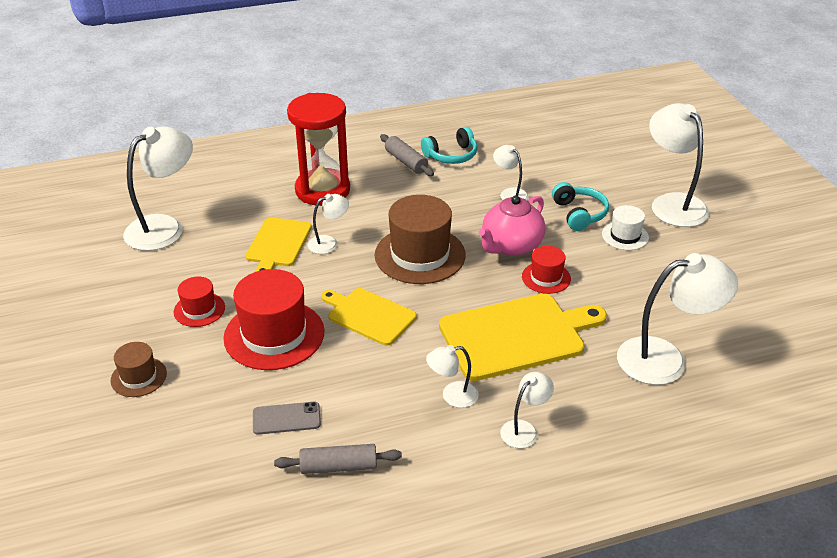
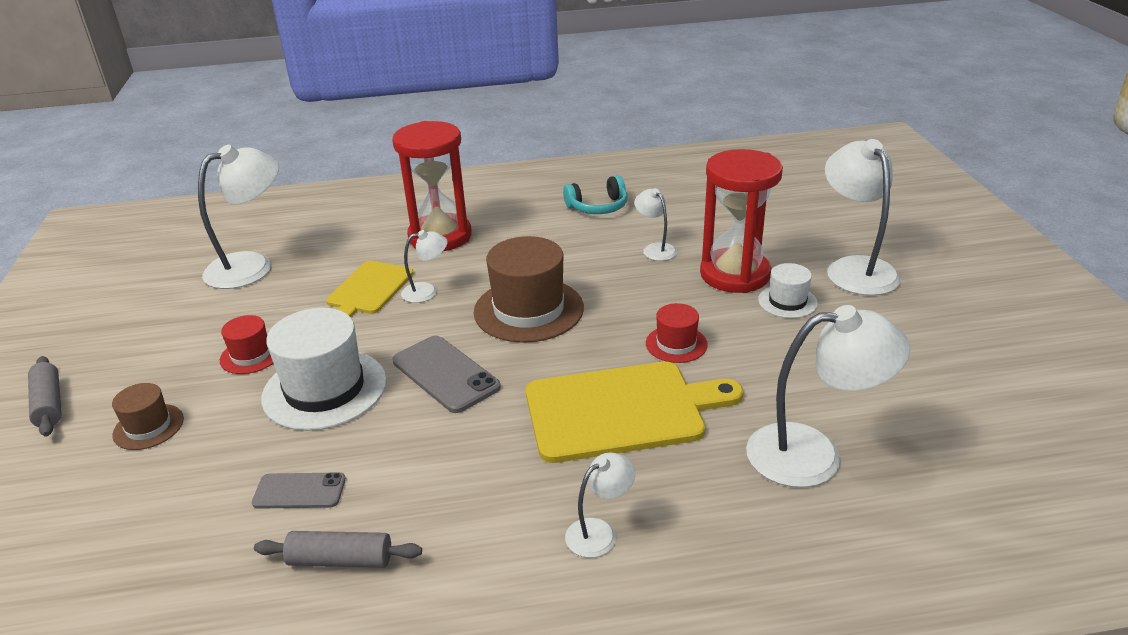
camera: 10 degrees right, 5 degrees down
red hat [223,269,324,370] -> white hat [261,308,387,431]
yellow cutting board [321,288,417,346] -> grey phone [392,336,501,413]
grey rolling pin [380,134,434,176] -> grey rolling pin moved to [28,356,61,437]
white lamp [426,345,479,408] -> none
pink teapot [479,196,546,256] -> none
turquoise headphones [552,182,609,231] -> red hourglass [700,149,783,293]

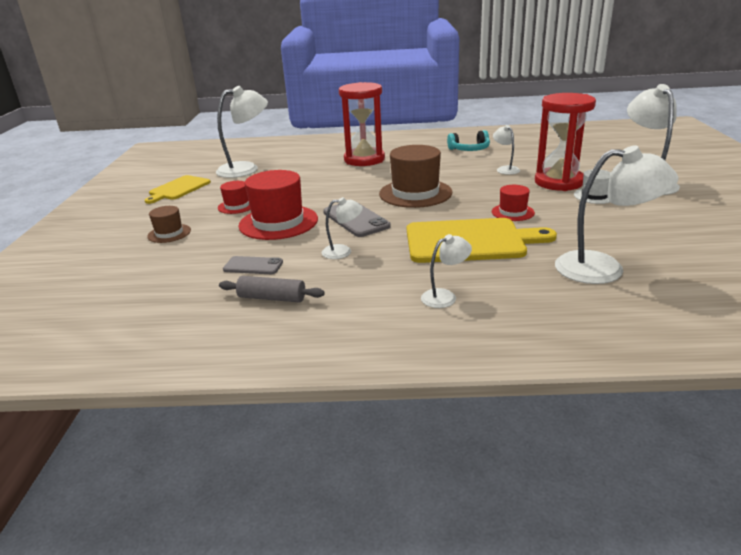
camera: 10 degrees right, 5 degrees down
grey rolling pin [28,356,61,437] -> none
white hat [261,308,387,431] -> red hat [238,170,318,240]
yellow cutting board [326,261,414,317] -> yellow cutting board moved to [145,175,211,204]
white lamp [401,230,448,303] -> white lamp moved to [322,197,363,259]

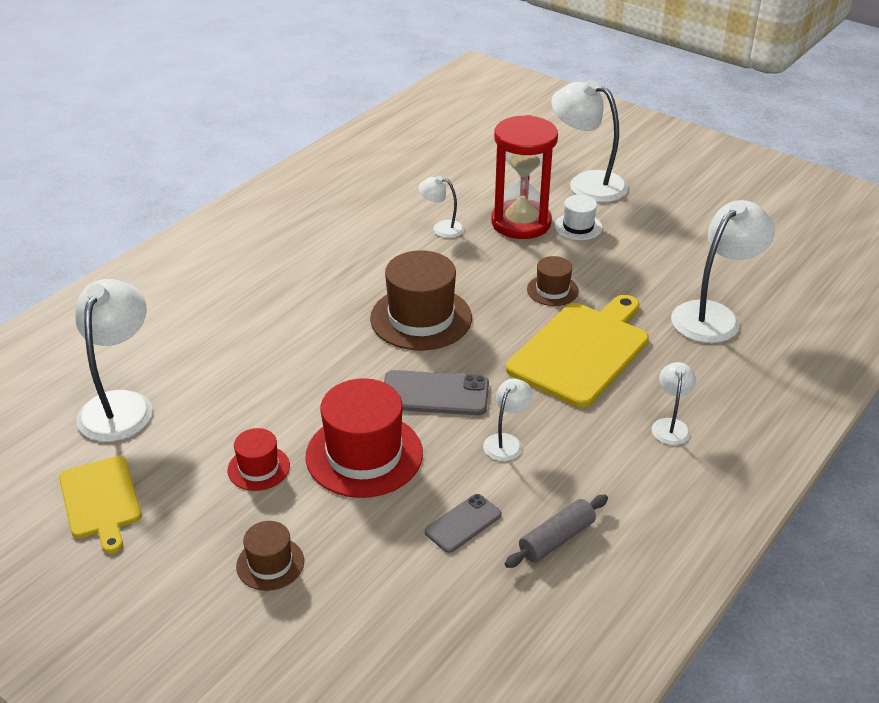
camera: 55 degrees left, 10 degrees up
red hourglass [339,82,385,166] -> none
turquoise headphones [447,130,490,151] -> none
red hat [492,185,535,221] -> brown hat [527,256,579,306]

